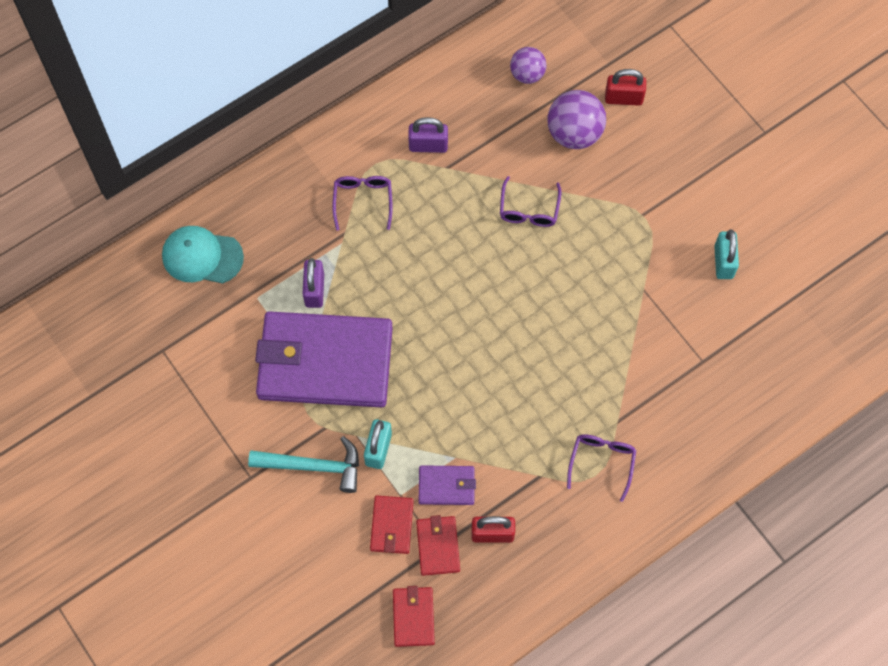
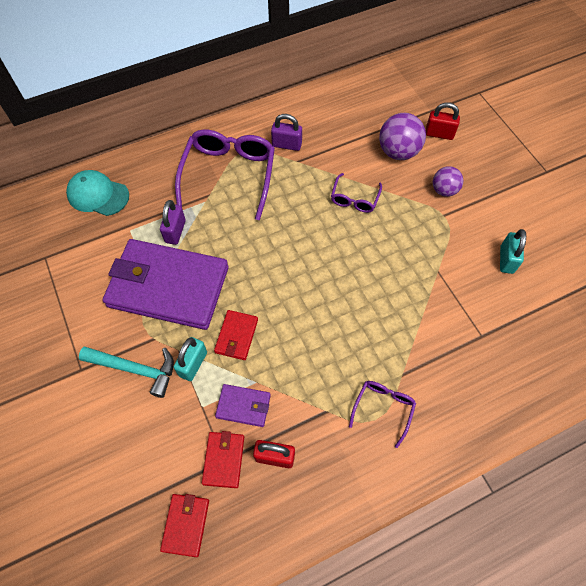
camera: 10 degrees right, 5 degrees down
purple glasses [332,176,393,231] -> purple glasses [175,129,275,220], size x1.98
red wallet [370,496,414,554] -> red wallet moved to [214,310,258,360]
purple ball [510,47,546,84] -> purple ball moved to [433,166,463,197]

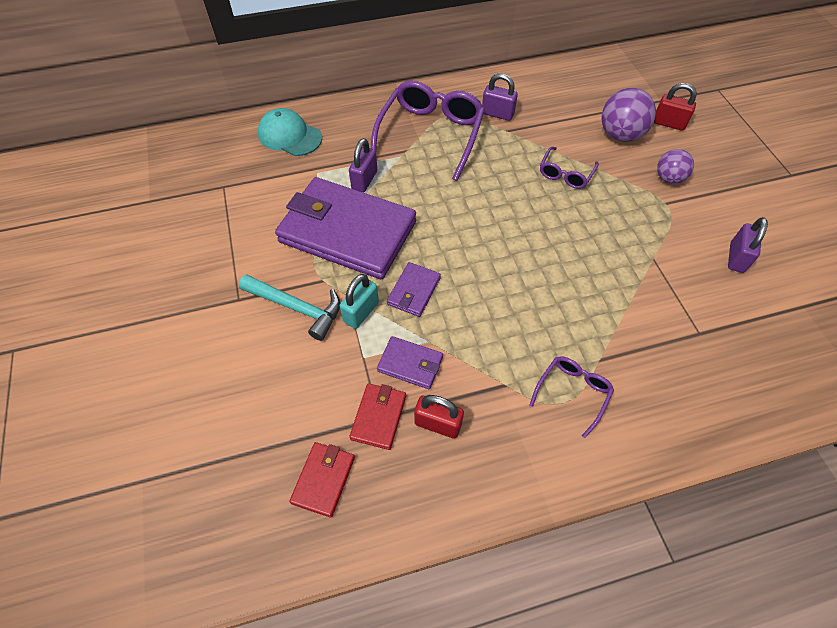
camera: 10 degrees right, 5 degrees down
red wallet [214,310,258,360] -> purple wallet [387,262,441,317]
turquoise padlock [500,229,526,274] -> purple padlock [728,217,768,273]

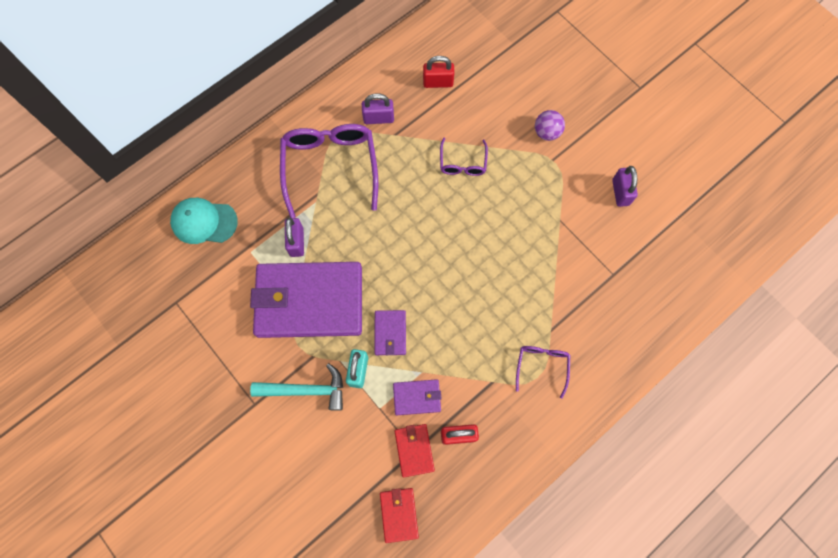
camera: 25 degrees left, 15 degrees up
purple ball [601,88,656,142] -> none
red padlock [654,83,697,131] -> red padlock moved to [423,56,454,88]

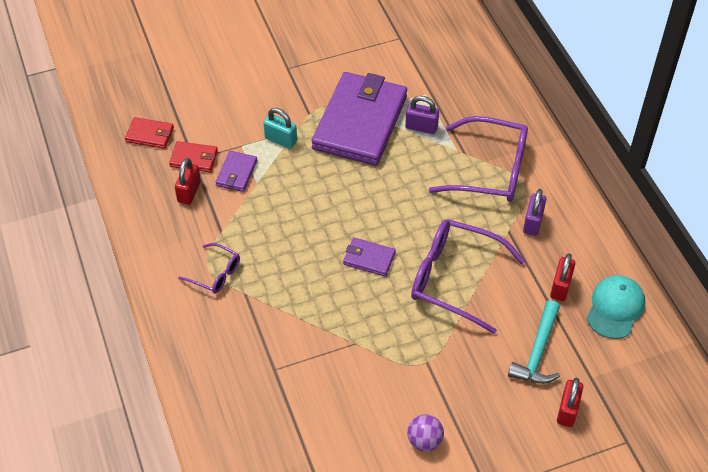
camera: 110 degrees right, 20 degrees down
turquoise cap [170,198,238,244] -> turquoise cap moved to [587,275,645,339]
turquoise hammer [250,363,343,411] -> turquoise hammer moved to [508,300,560,384]
purple wallet [374,310,406,355] -> purple wallet moved to [343,237,396,276]
purple glasses [440,138,488,176] -> purple glasses [411,219,525,334], size x1.98
purple ball [535,110,565,141] -> purple ball moved to [407,414,444,451]
purple padlock [612,166,638,207] -> none
none -> red padlock [557,378,583,427]

